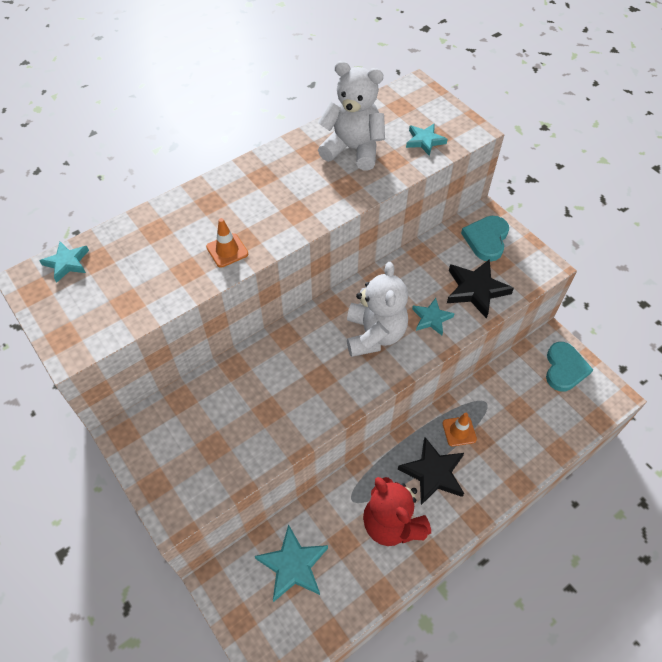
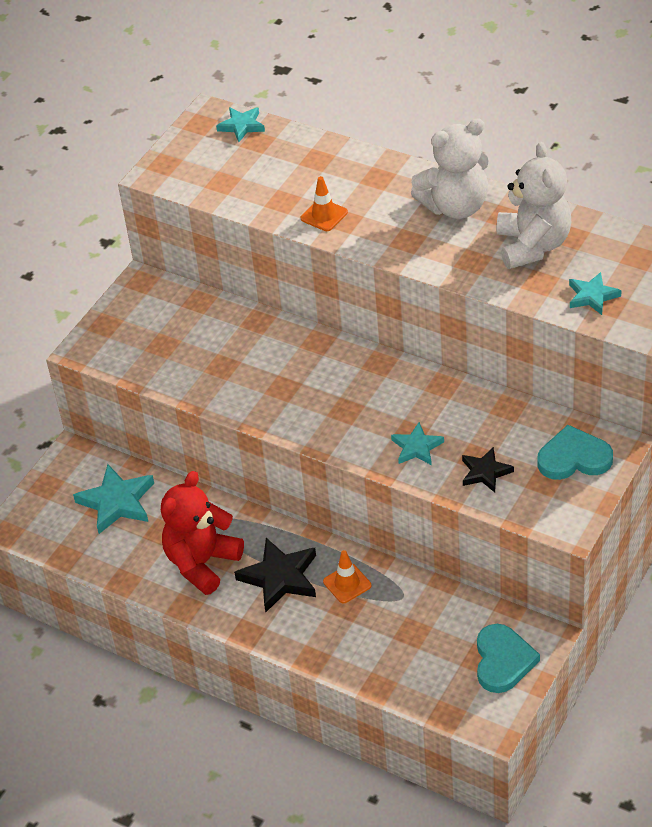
camera: 70 degrees right, 10 degrees down
white teddy bear [347,262,408,357] -> white teddy bear moved to [411,118,489,219]
black star [447,259,514,319] -> black star [462,447,514,493], size x0.61
turquoise heart [546,342,593,391] -> turquoise heart turned 75 degrees counterclockwise [477,624,540,693]

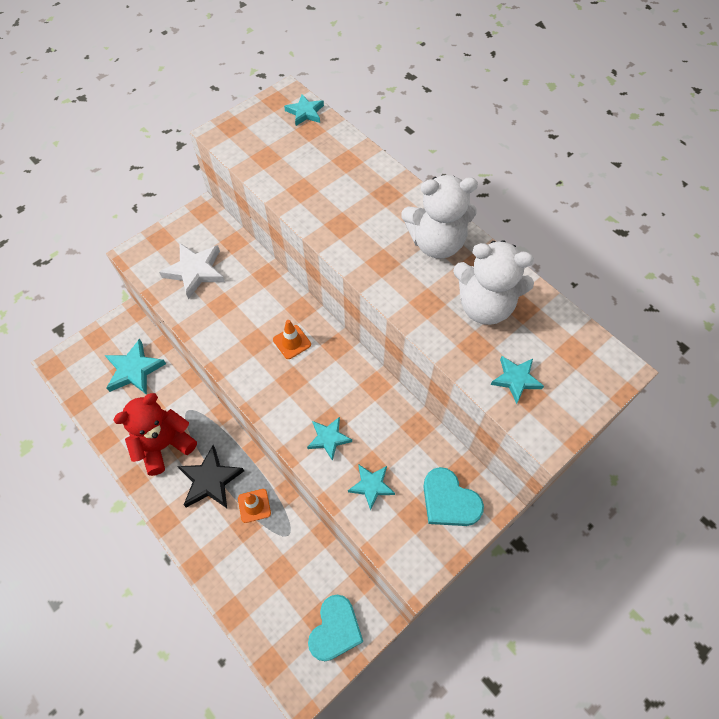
camera: 15 degrees right, 15 degrees up
orange traffic cone [301,176,348,231] -> orange traffic cone moved to [273,320,311,359]
black star [462,447,514,493] -> turquoise star [348,464,395,511]
white teddy bear [496,142,571,269] -> white teddy bear turned 90 degrees clockwise [453,240,534,325]
turquoise heart [537,425,613,480] -> turquoise heart turned 150 degrees counterclockwise [423,467,484,526]
none -> white star [159,243,225,300]

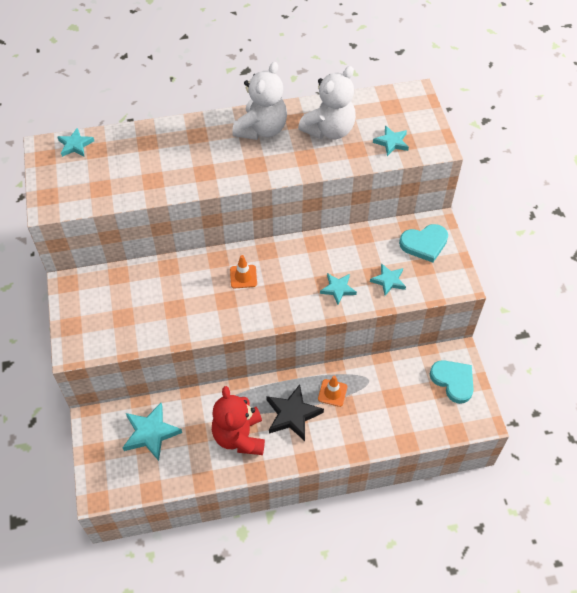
camera: 60 degrees left, 5 degrees down
white star [159,243,225,300] -> none

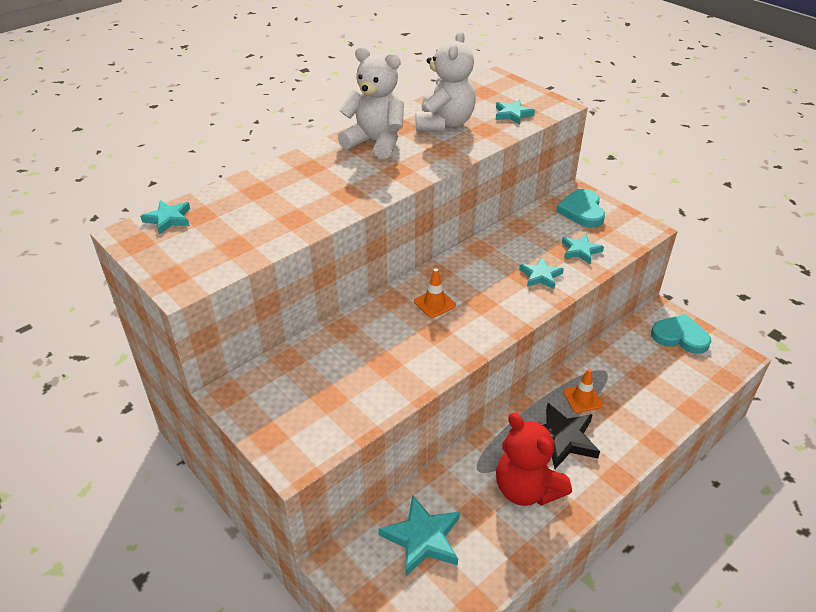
camera: 30 degrees left, 15 degrees down
white teddy bear [232,62,287,140] -> white teddy bear turned 60 degrees counterclockwise [338,47,404,159]
turquoise heart [399,224,448,263] -> turquoise heart turned 135 degrees clockwise [556,189,605,228]

